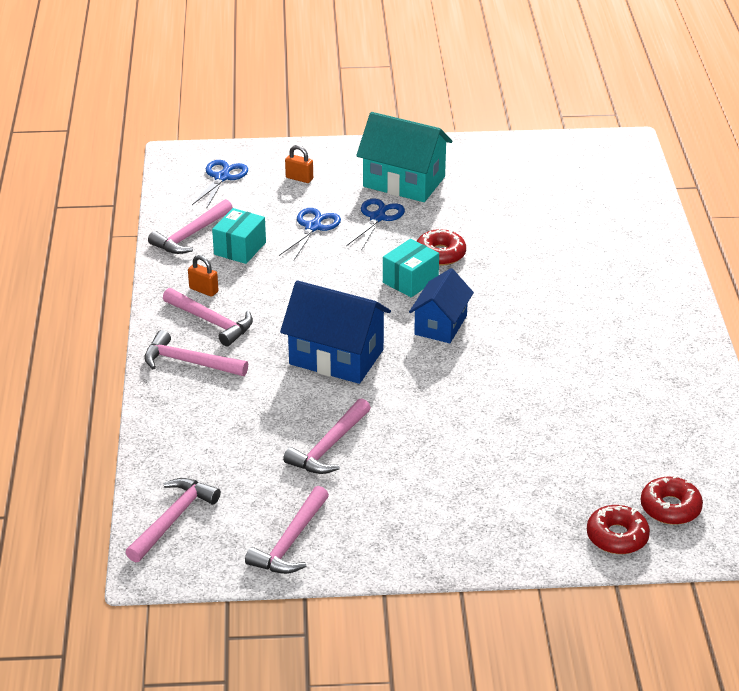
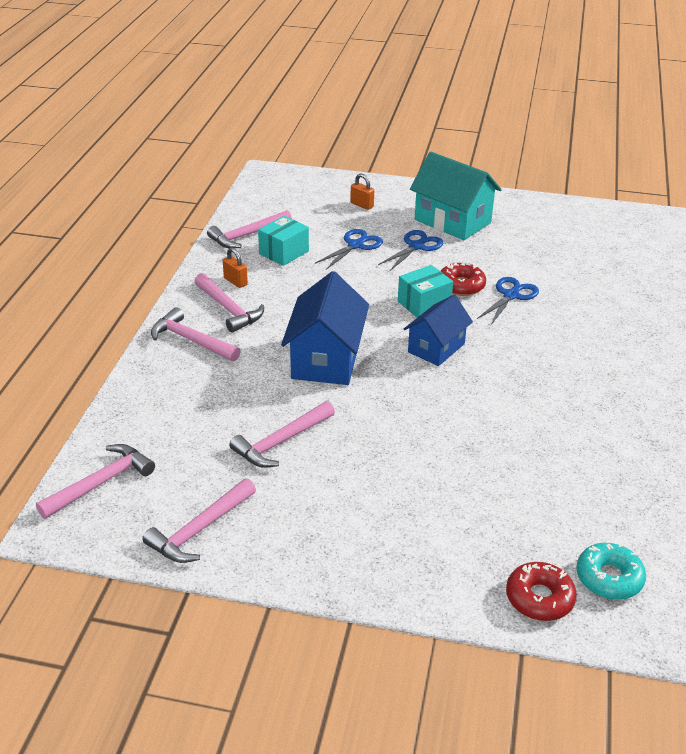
camera: 15 degrees right, 0 degrees up
blue scissors [192,160,248,209] -> blue scissors moved to [477,277,539,325]
blue house [280,280,391,384] -> blue house turned 60 degrees clockwise [281,271,369,385]
red donut [641,475,703,525] -> turquoise donut [576,543,646,600]

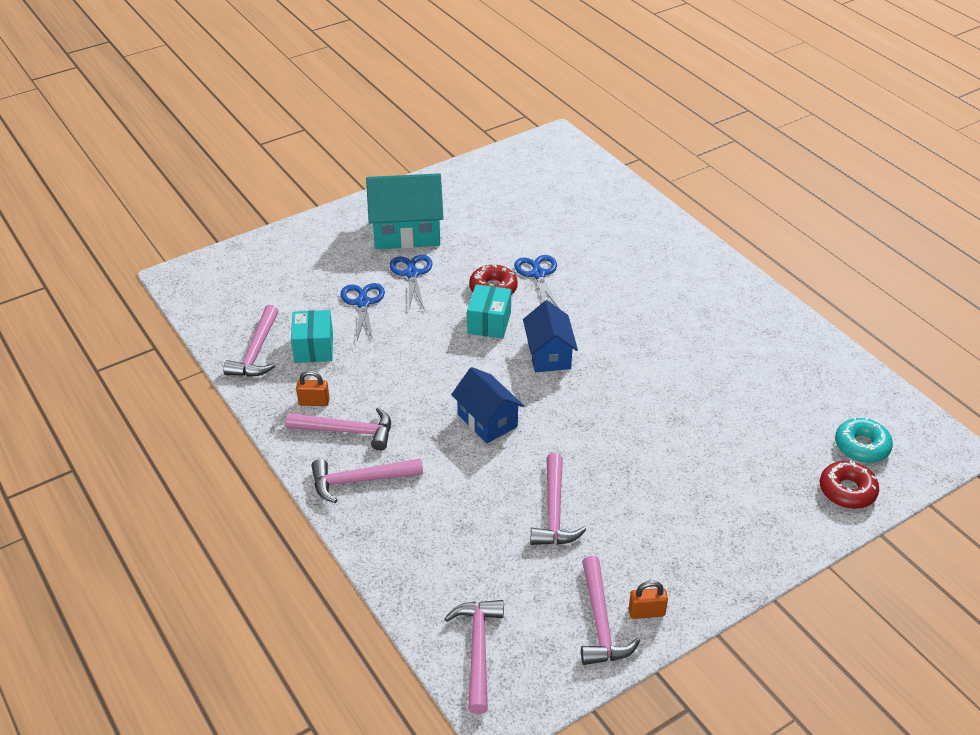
camera: 45 degrees left, 5 degrees up
blue house [281,271,369,385] -> blue house [451,367,524,443], size x0.65
orange padlock [350,173,374,210] -> orange padlock moved to [629,581,668,619]

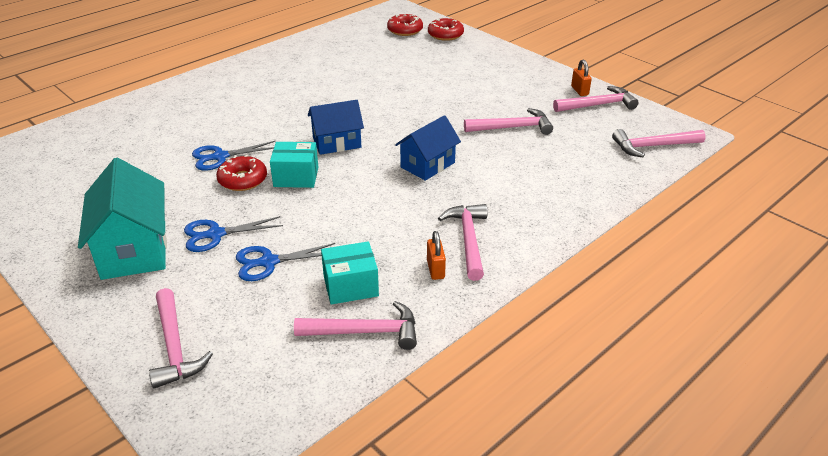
camera: 100 degrees left, 5 degrees down
pink hammer [311,458,423,503] -> pink hammer moved to [149,288,213,389]
turquoise donut [835,417,893,463] -> red donut [387,14,423,36]

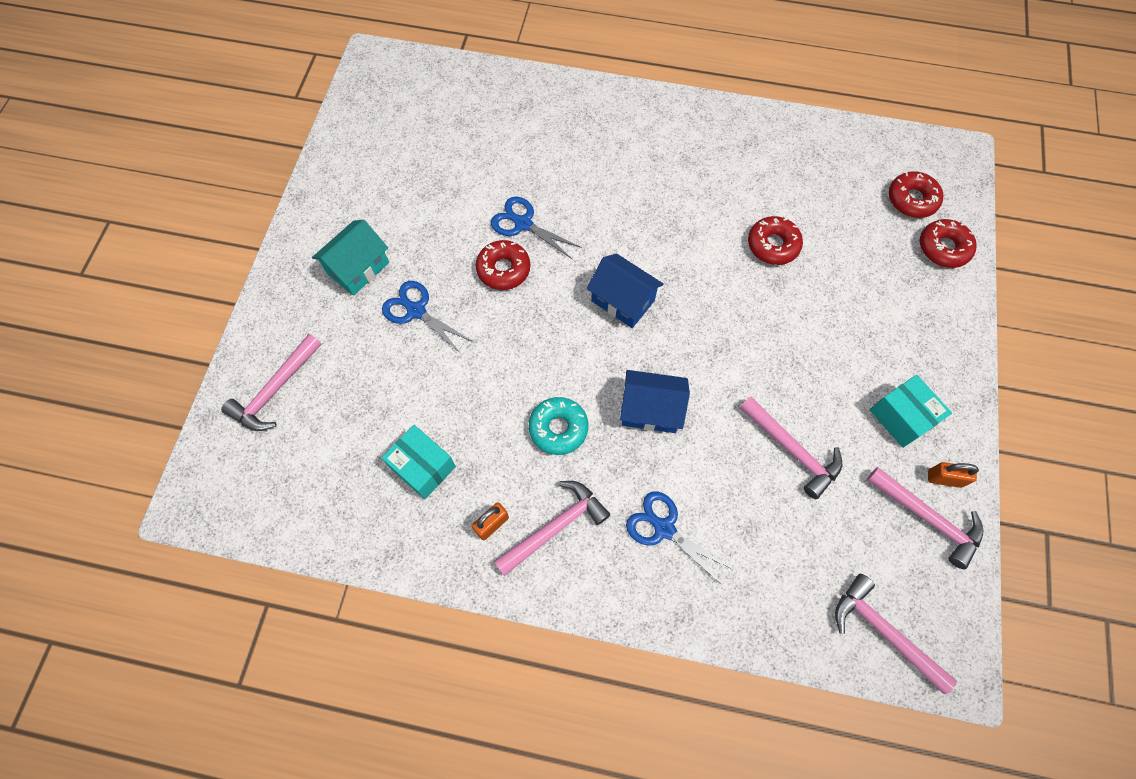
camera: 55 degrees right, 30 degrees up
turquoise house [78,158,167,280] -> turquoise house [312,220,389,296], size x0.65
blue scissors [236,243,335,281] -> blue scissors moved to [626,491,734,586]
turquoise box [270,142,318,188] -> turquoise box moved to [870,375,952,448]
pink hammer [294,301,417,350] -> none
orange padlock [571,59,592,96] -> orange padlock turned 60 degrees clockwise [928,462,979,488]
none -> turquoise donut [529,397,588,455]
none -> red donut [748,216,803,265]

